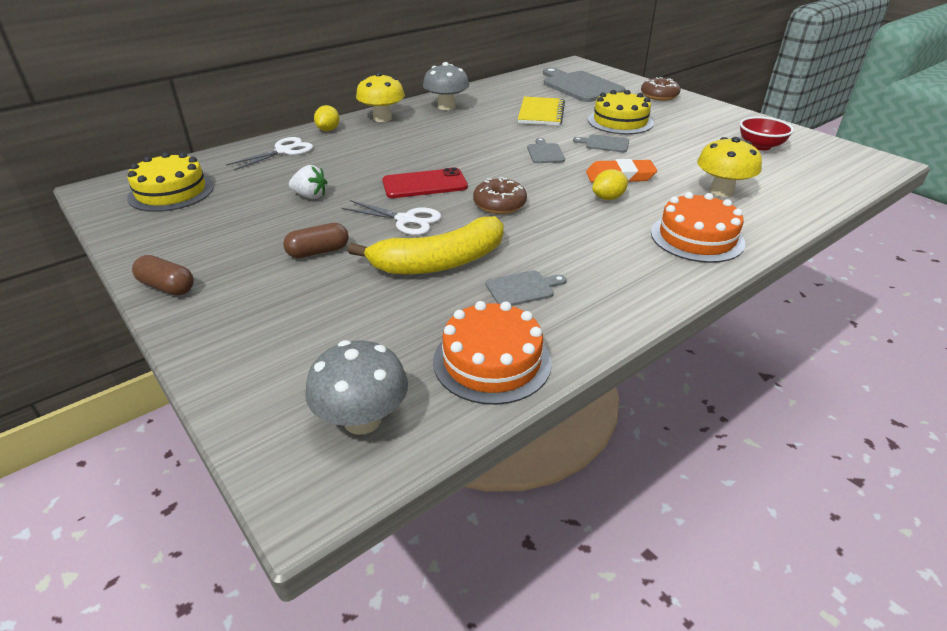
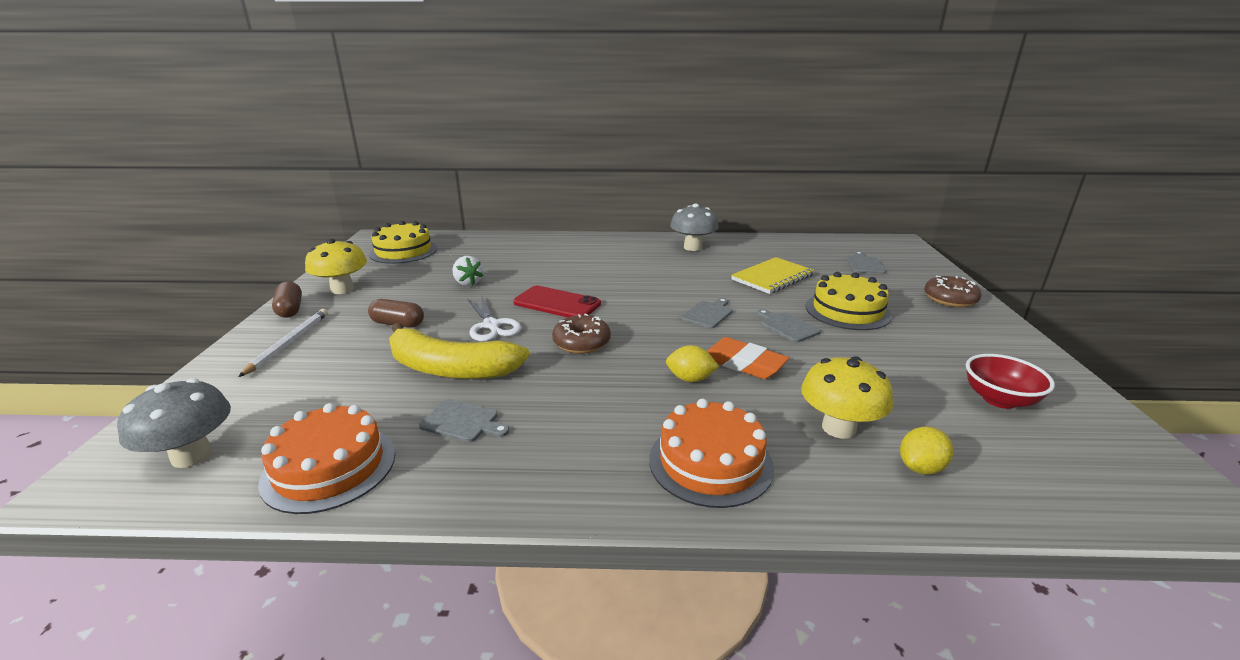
camera: 40 degrees right, 10 degrees down
white scissors [226,137,313,170] -> none
yellow lemon [314,105,340,131] -> yellow lemon moved to [900,426,953,475]
yellow mushroom [356,72,405,122] -> yellow mushroom moved to [305,239,367,294]
grey cutting board [543,68,625,102] -> grey cutting board [846,251,886,274], size x0.47
none -> white pencil [238,309,328,377]

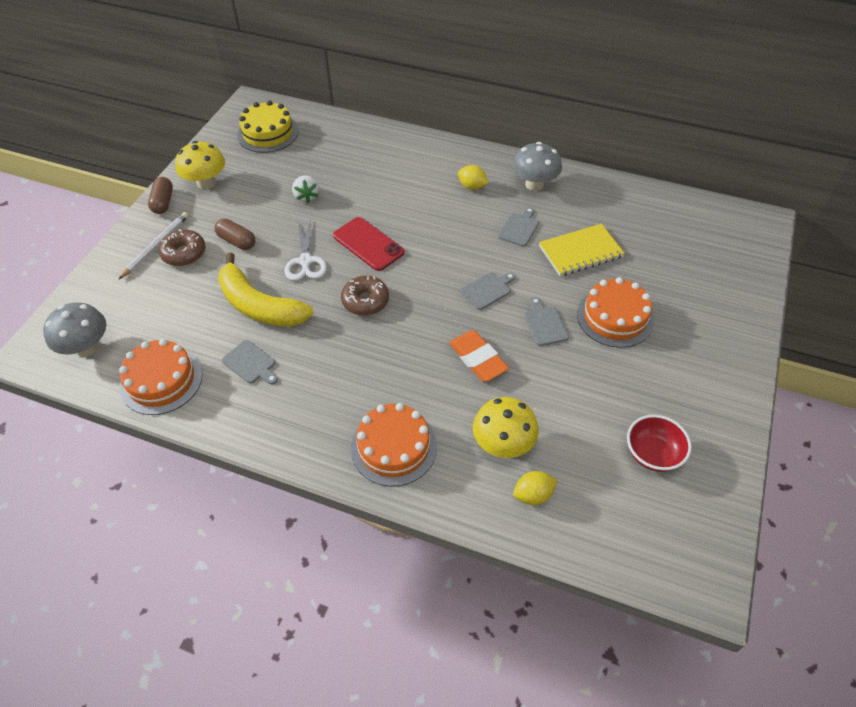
camera: 20 degrees right, 25 degrees up
yellow lemon [666,345,719,382] -> yellow lemon moved to [458,165,489,190]
yellow cake [806,272,892,330] -> orange cake [577,277,654,348]
grey cutting board [846,251,886,274] -> grey cutting board moved to [498,207,539,247]
brown donut [924,276,982,307] -> brown donut moved to [159,229,206,266]

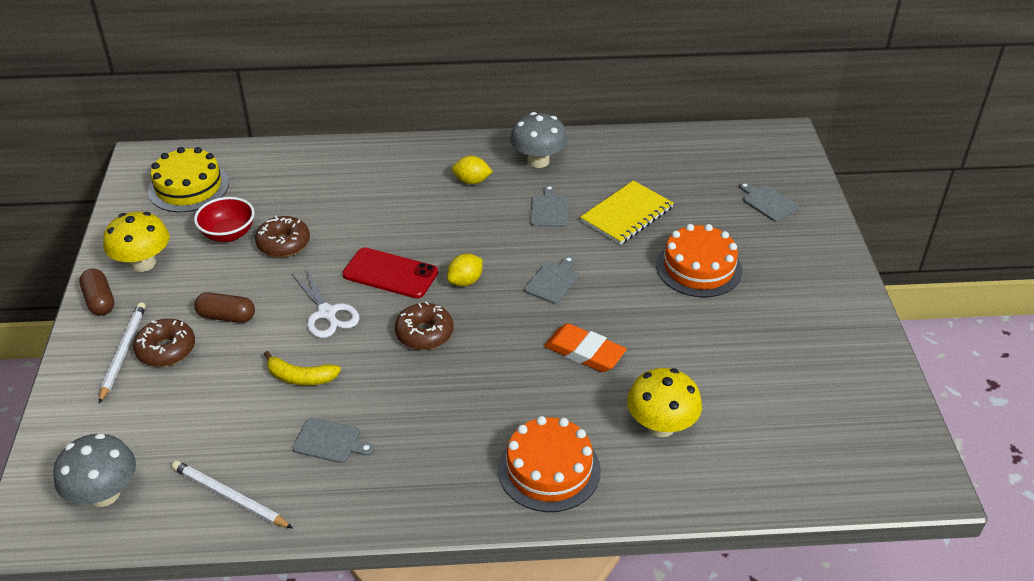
camera: 25 degrees left, 10 degrees down
orange cake [119,339,202,415] -> white pencil [172,461,293,529]
yellow banana [218,252,314,327] -> yellow banana [264,351,341,385], size x0.52
white strawberry [292,175,319,203] -> brown donut [255,216,310,257]
yellow lemon [513,471,557,505] -> yellow lemon moved to [447,254,483,286]
grey cutting board [524,297,569,346] -> grey cutting board moved to [739,182,798,222]
red bowl [627,415,692,472] -> red bowl moved to [194,197,255,242]

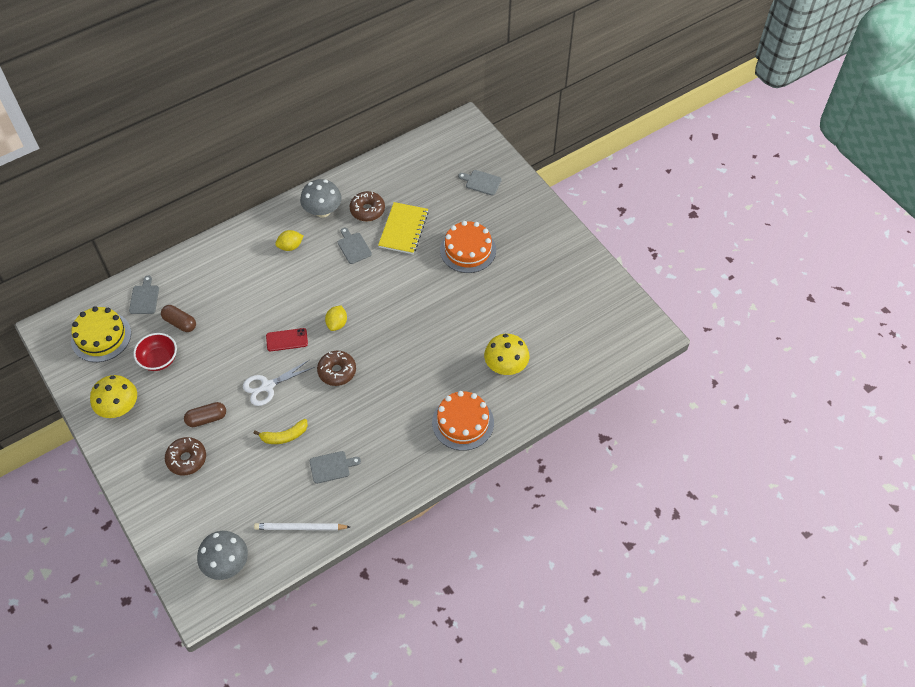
camera: 30 degrees left, 15 degrees up
brown capsule [79,269,114,316] -> brown capsule moved to [161,305,196,332]
white pencil [99,302,146,404] -> none
brown donut [255,216,310,257] -> brown donut moved to [350,191,385,221]
white scissors [291,267,360,338] -> white scissors turned 120 degrees clockwise [243,360,315,406]
red phone [342,247,438,298] -> red phone [266,328,308,351], size x0.66
grey cutting board [524,256,579,304] -> grey cutting board moved to [129,275,159,314]
orange eraser [544,323,627,372] -> none

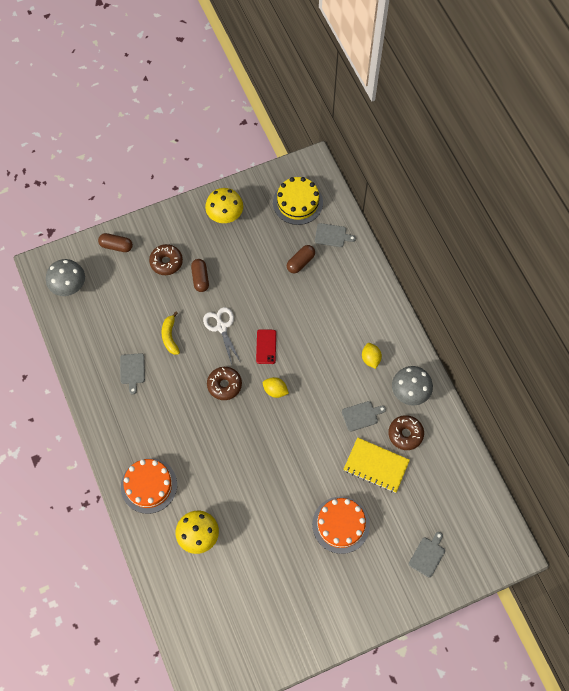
camera: 100 degrees right, 10 degrees up
red bowl [133,333,177,371] -> none
white pencil [254,523,350,530] -> none
none -> brown capsule [98,233,133,252]

